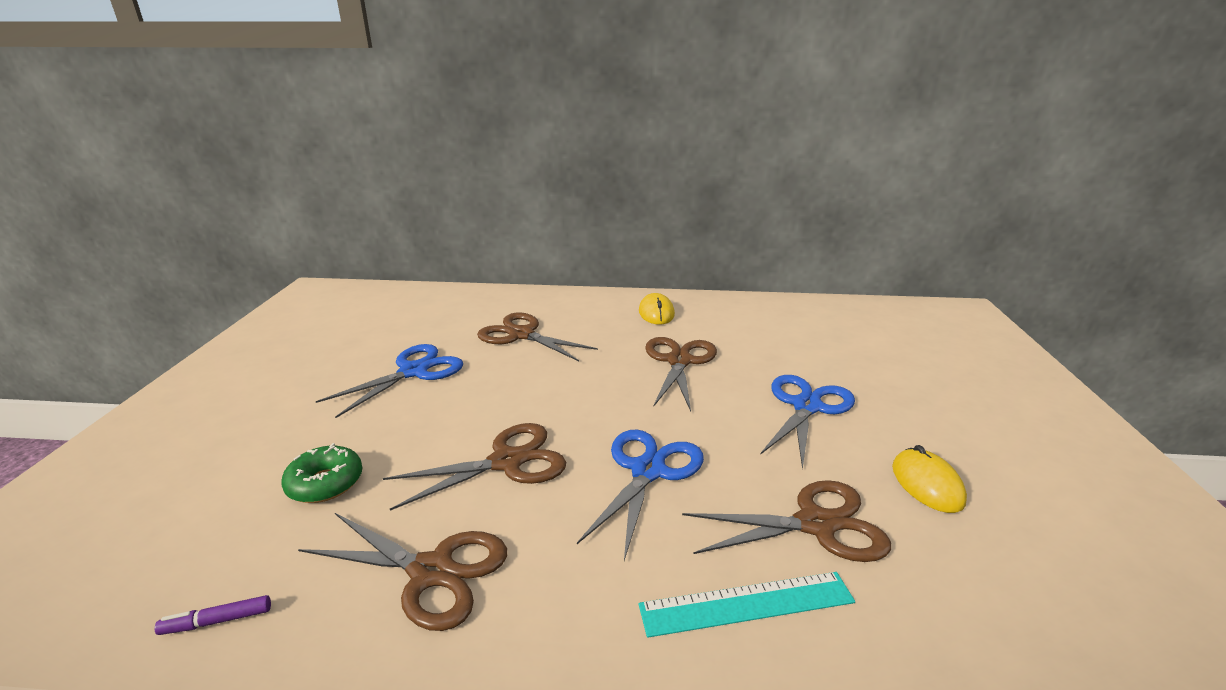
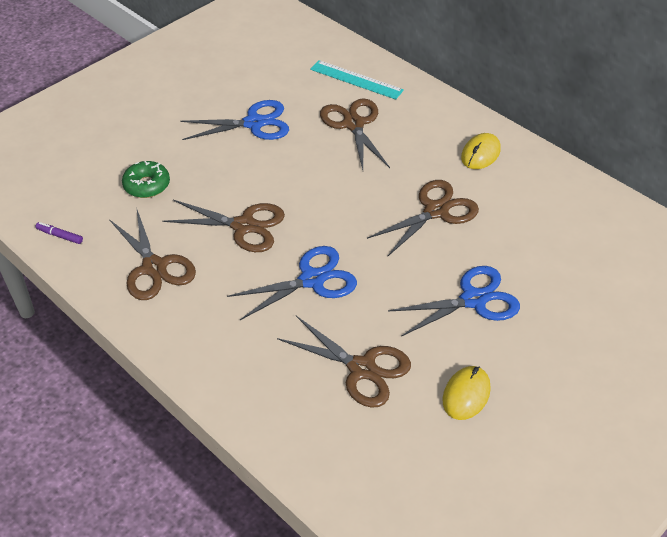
camera: 40 degrees right, 20 degrees up
turquoise ruler [638,572,855,638] -> turquoise ruler moved to [310,60,404,100]

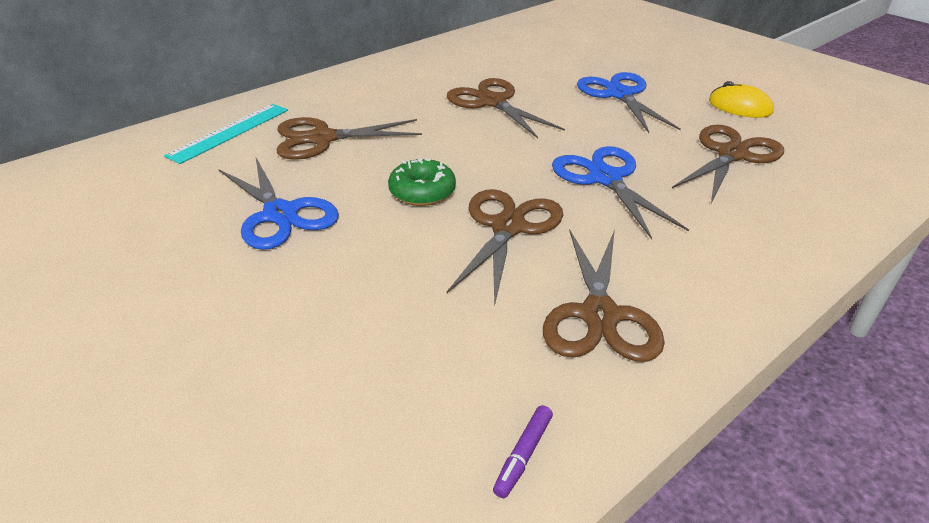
camera: 85 degrees left, 10 degrees down
brown scissors [109,210,196,300] -> brown scissors turned 120 degrees clockwise [543,229,665,362]
green donut [122,161,170,198] -> green donut moved to [388,158,456,206]
blue scissors [180,100,289,140] -> blue scissors turned 150 degrees clockwise [219,156,339,250]
yellow mouse [461,133,501,169] -> none

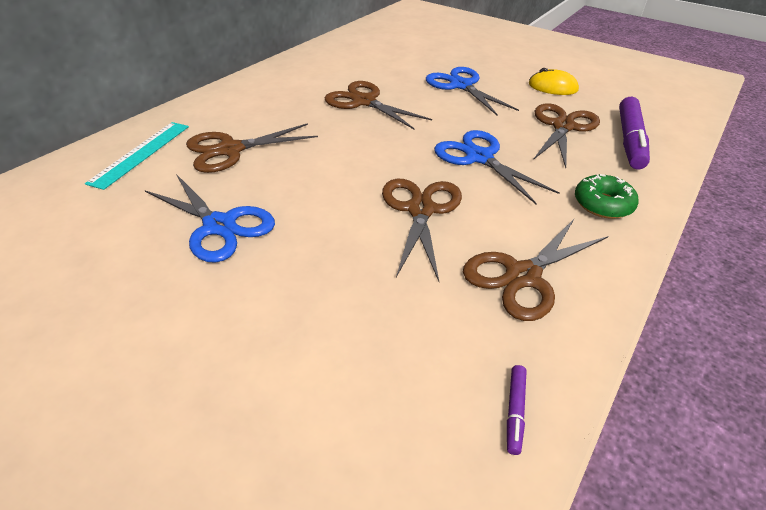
camera: 15 degrees left, 5 degrees up
green donut [388,158,456,206] -> green donut moved to [575,174,639,219]
brown scissors [543,229,665,362] -> brown scissors turned 60 degrees clockwise [463,218,608,321]
none -> purple marker [619,97,650,169]

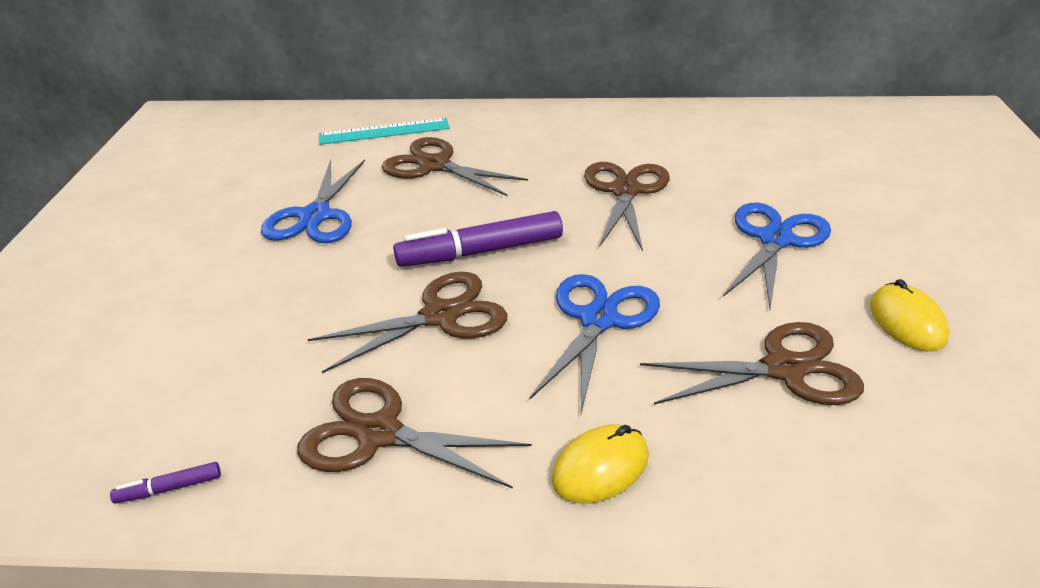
camera: 60 degrees right, 5 degrees down
green donut [575,174,639,219] -> yellow mouse [551,424,649,504]
purple marker [619,97,650,169] -> purple marker moved to [393,211,563,267]

